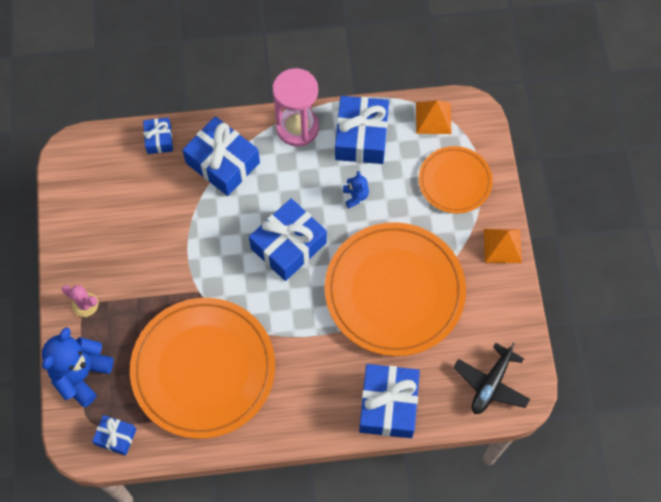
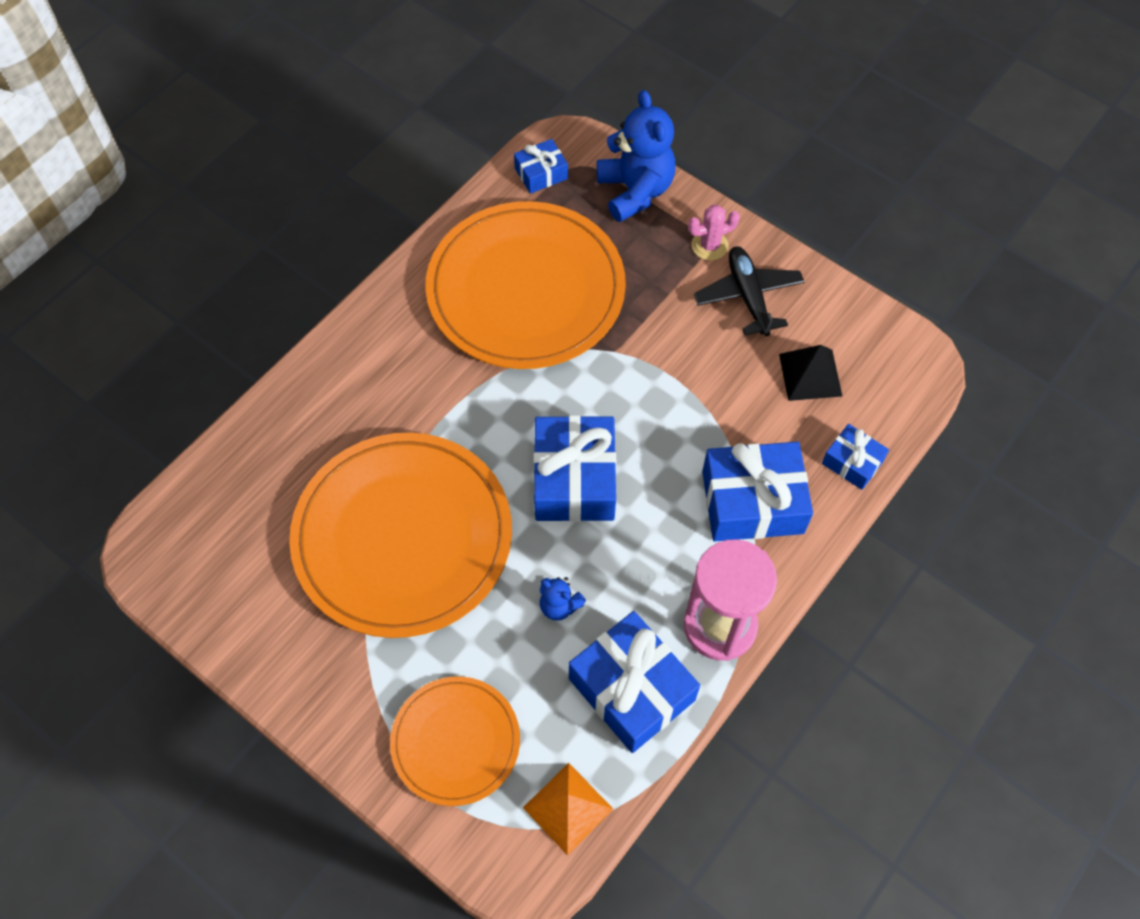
camera: 135 degrees right, 5 degrees down
blue gift [359,364,420,438] -> none
black plane [453,343,530,414] -> black plane moved to [694,246,804,336]
orange pyramid [484,229,522,263] -> none
none -> black pyramid [779,345,842,401]

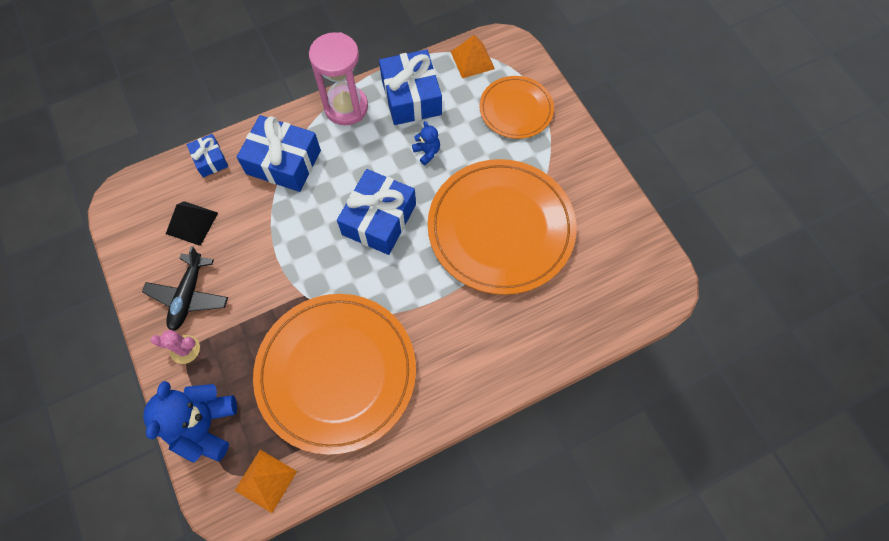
camera: 155 degrees left, 5 degrees up
blue gift [514,139,568,194] -> orange pyramid [234,450,297,513]

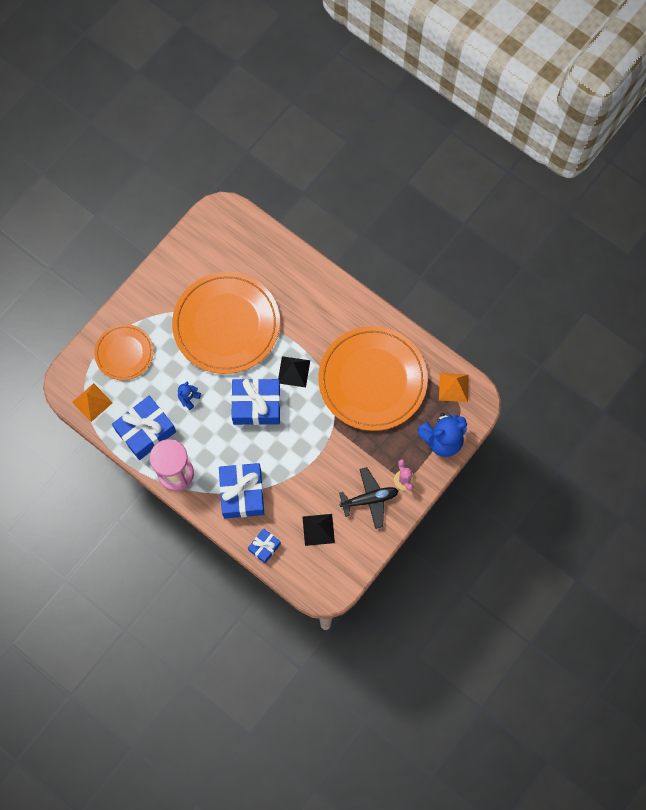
camera: 115 degrees left, 5 degrees up
none -> black pyramid [278,356,310,387]

